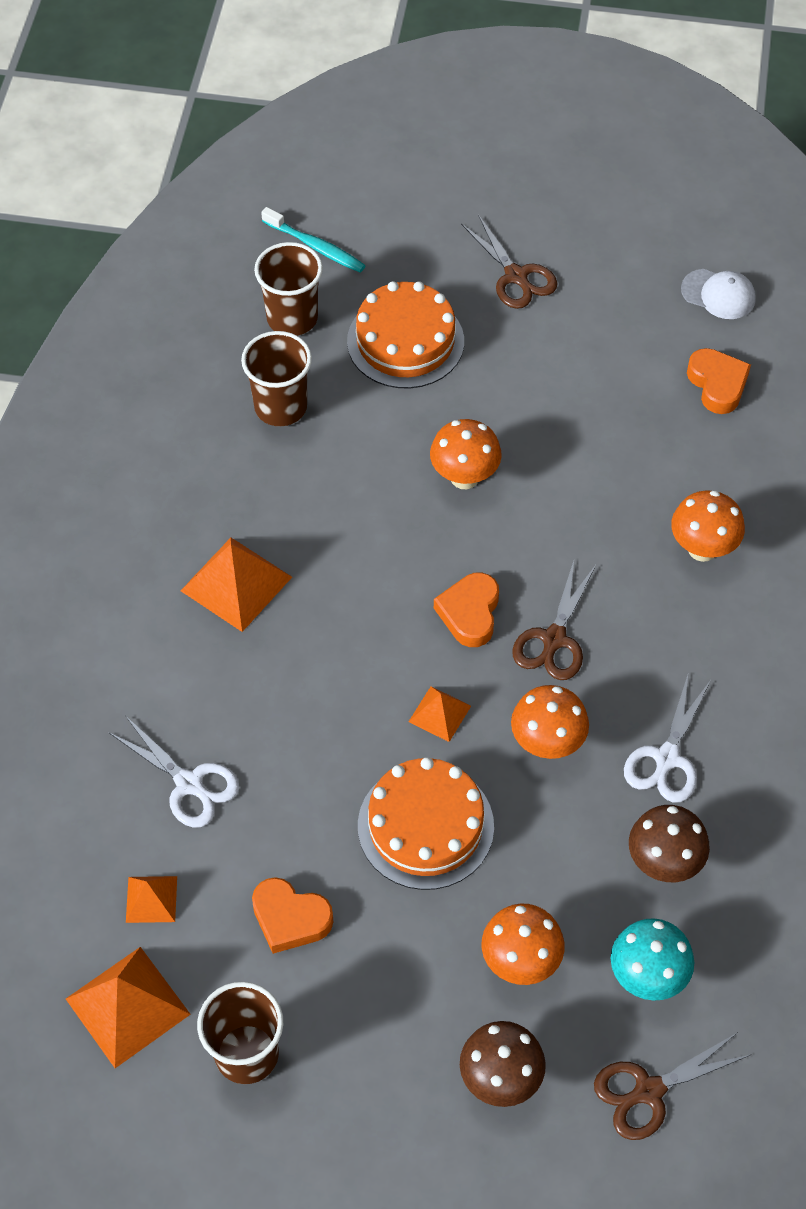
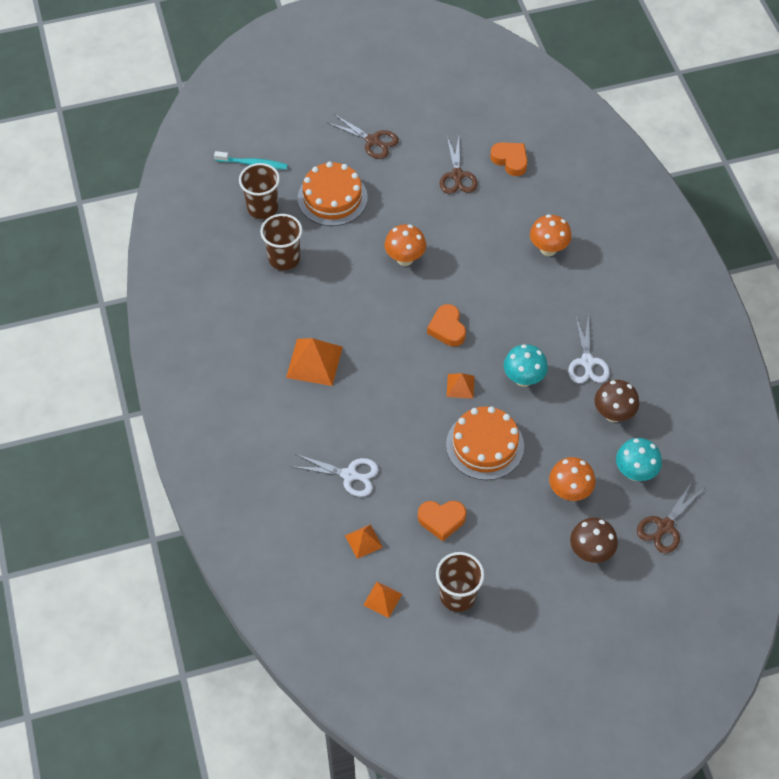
camera: 25 degrees left, 0 degrees up
orange pyramid [66,947,191,1068] -> orange pyramid [363,582,402,618], size x0.56
orange mushroom [511,685,589,759] -> turquoise mushroom [504,344,548,387]
brown scissors [512,561,596,680] -> brown scissors moved to [440,137,478,194]
white cap [681,269,756,319] -> none

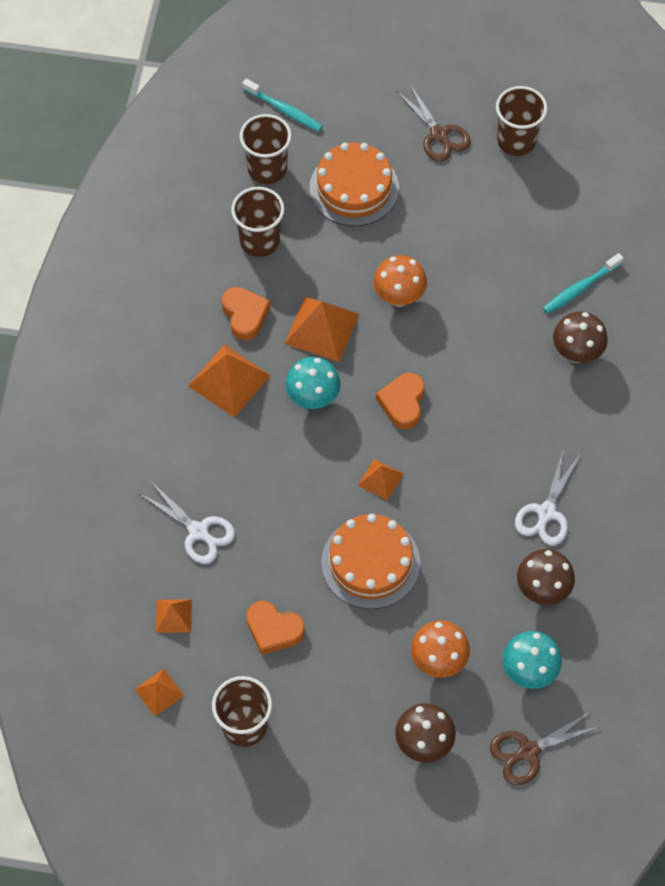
camera: 25 degrees right, 5 degrees up
brown scissors [440,137,478,194] -> none
orange heart [490,142,528,176] -> orange heart moved to [222,287,270,341]
turquoise mushroom [504,344,548,387] -> turquoise mushroom moved to [285,357,341,409]
orange mushroom [530,214,572,256] -> brown mushroom [553,312,608,363]
none -> orange pyramid [284,296,360,362]
none -> brown cup [496,86,548,156]
none -> turquoise toothbrush [543,253,624,314]

